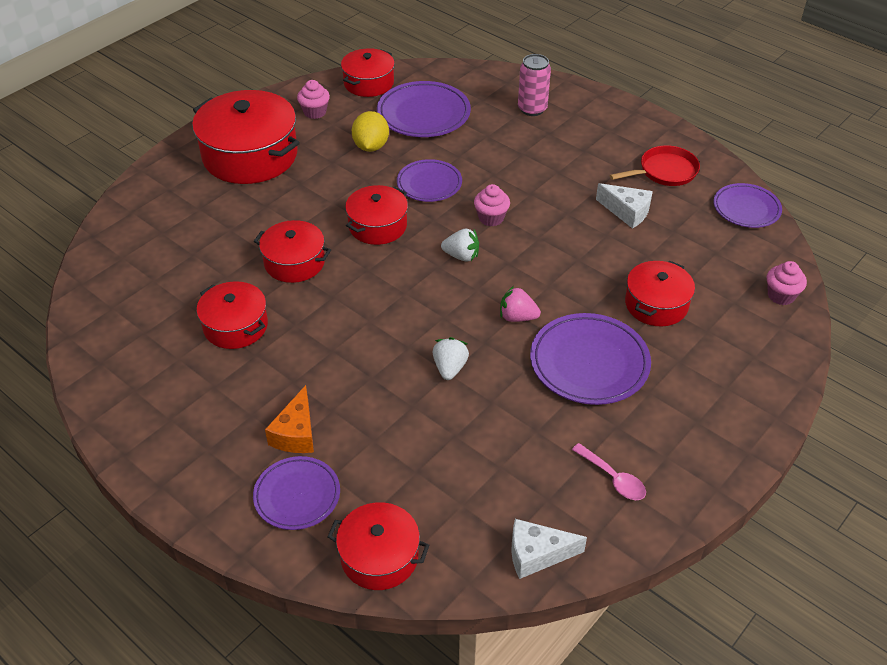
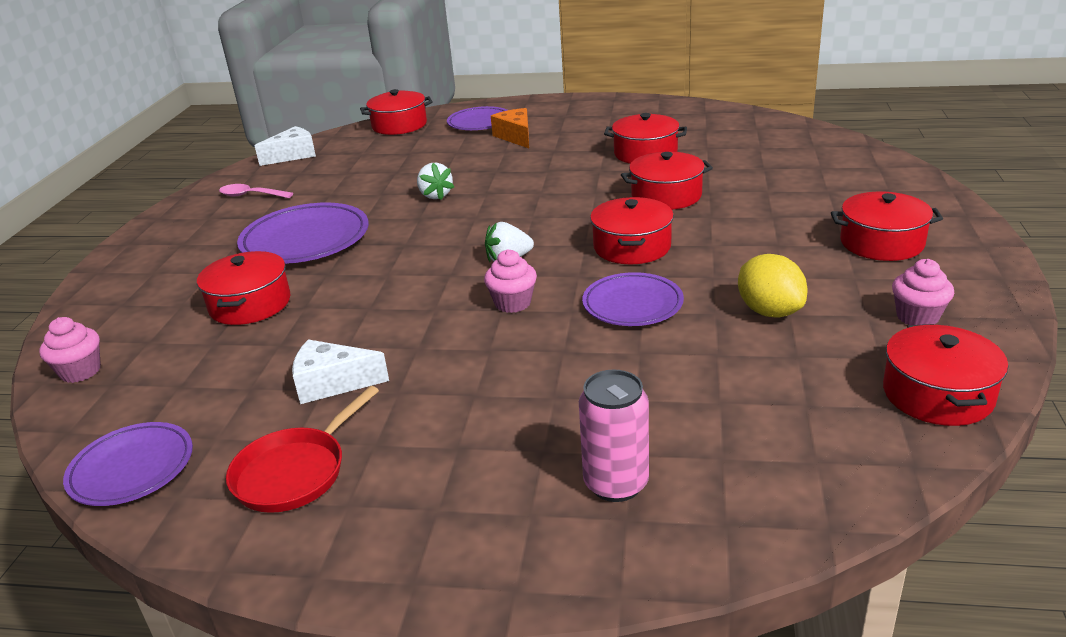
camera: 150 degrees right, 15 degrees down
red pot [192,90,300,184] -> red pot [831,192,943,261], size x0.57
purple plate [377,81,471,137] -> none
pink strawberry [500,286,541,322] -> none

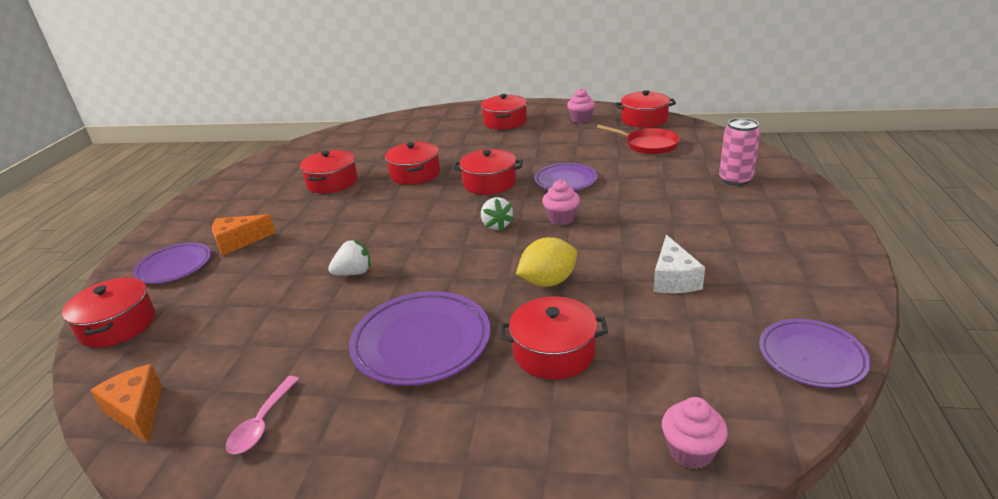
camera: 90 degrees left, 0 degrees up
red pan [226,386,379,513] -> red pan moved to [597,125,680,154]
white cheese [255,126,316,166] -> orange cheese [90,364,162,443]
yellow lemon [738,254,807,318] -> yellow lemon moved to [516,237,577,287]

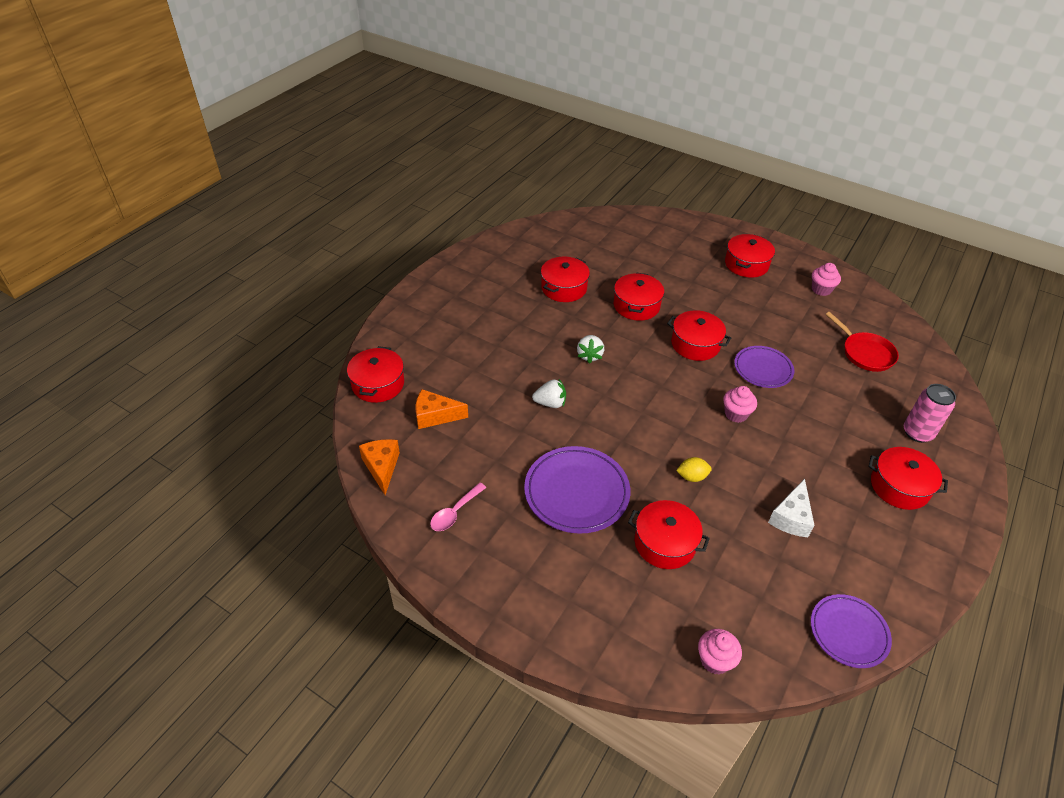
camera: 20 degrees right, 15 degrees up
purple plate [133,242,211,284] -> none
orange cheese [212,214,276,255] -> orange cheese moved to [416,389,468,429]
white strawberry [481,197,514,232] -> white strawberry moved to [577,335,604,364]
yellow lemon [516,237,577,287] -> yellow lemon [676,457,712,482], size x0.62
red pot [615,90,676,128] -> red pot moved to [869,447,948,510]

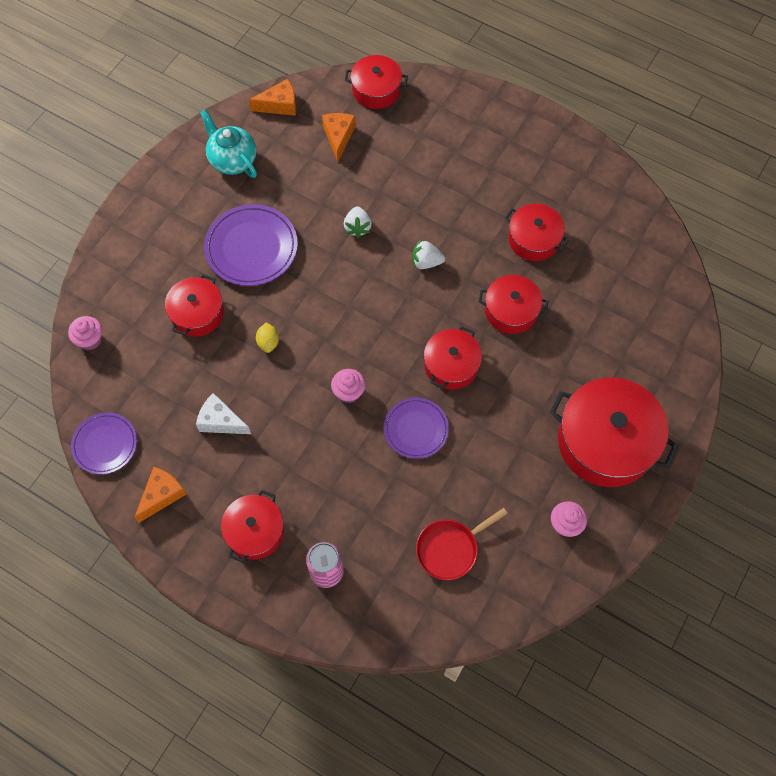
camera: 90 degrees right, 20 degrees up
pink spoon [430,483,486,531] -> turquoise teapot [200,109,257,178]
red pot [725,234,775,278] -> red pot [549,377,678,487], size x1.74
none -> orange cheese [135,467,186,523]

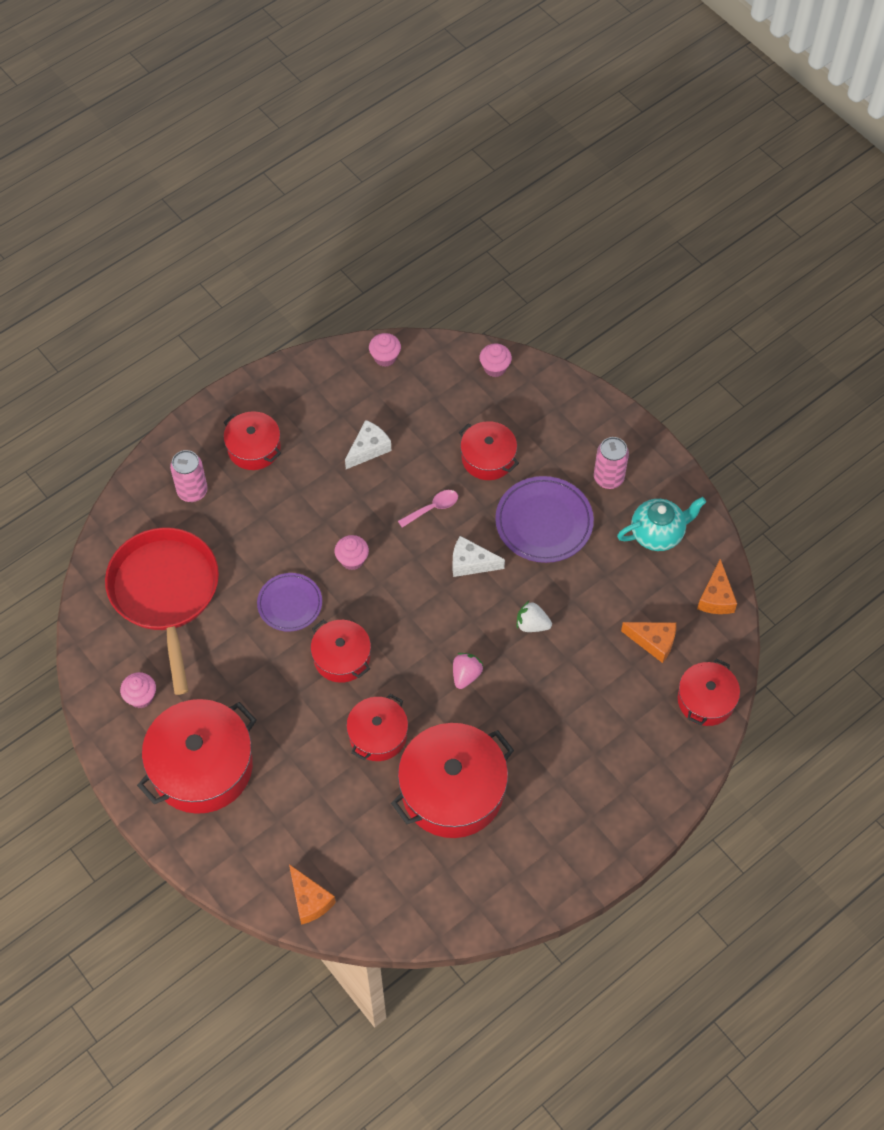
camera: 110 degrees right, 5 degrees down
purple plate [71,412,137,475] -> pink cupcake [369,333,401,367]
orange cheese [135,467,186,523] -> orange cheese moved to [289,864,336,925]
yellow lemon [256,322,279,353] -> pink spoon [398,490,458,528]
white strawberry [412,239,445,269] -> pink strawberry [453,653,483,689]
red pan [416,508,508,580] -> red pan [105,527,219,695], size x1.93
red pot [505,204,569,261] -> red pot [391,723,514,838], size x1.74
none -> white cheese [453,536,505,577]
none -> pink can [594,437,629,489]

